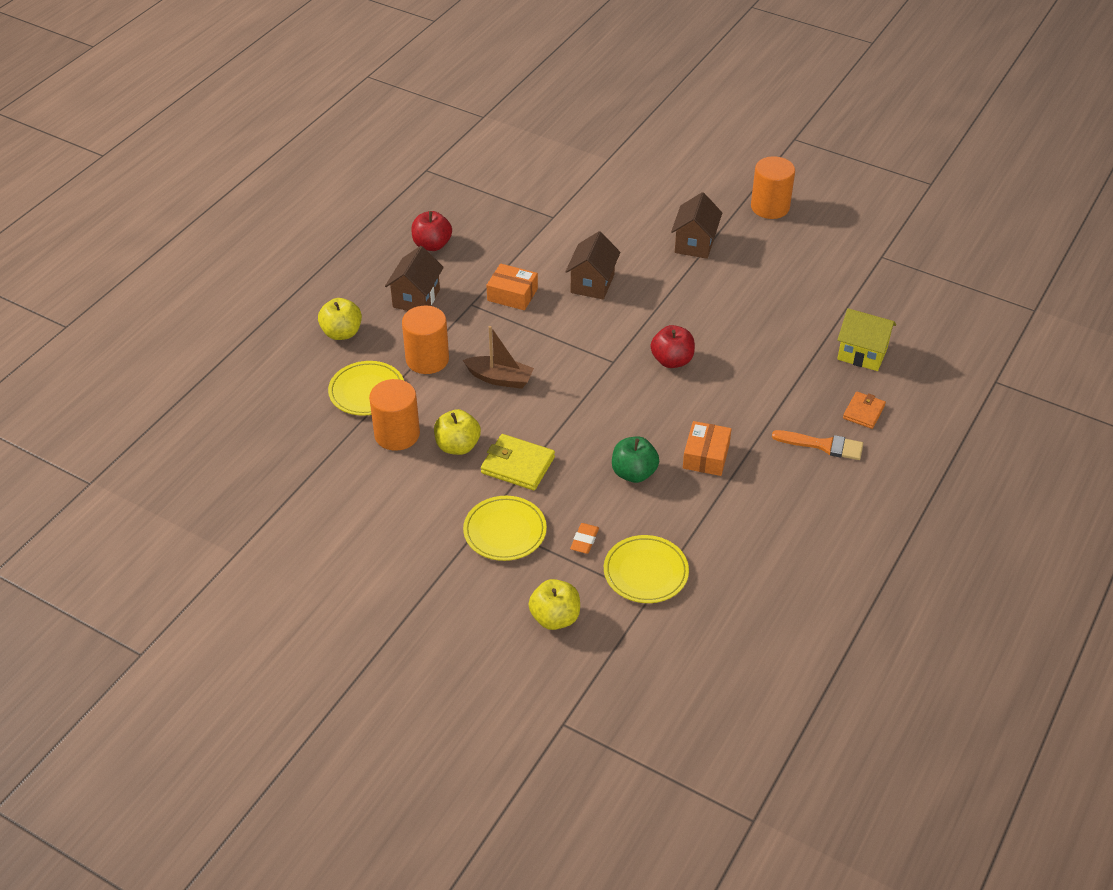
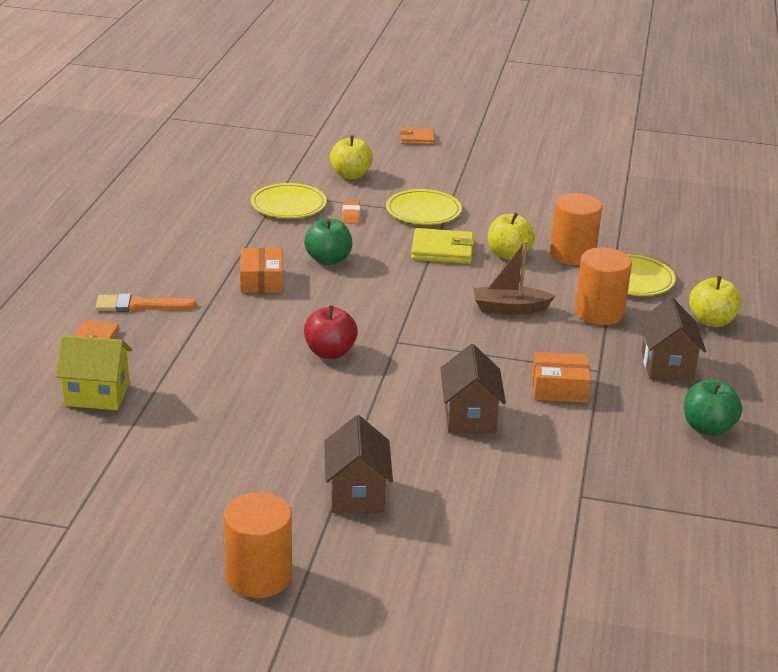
camera: 160 degrees right, 15 degrees down
red apple [411,211,452,251] -> green apple [684,380,742,436]
none -> orange wallet [400,128,435,145]

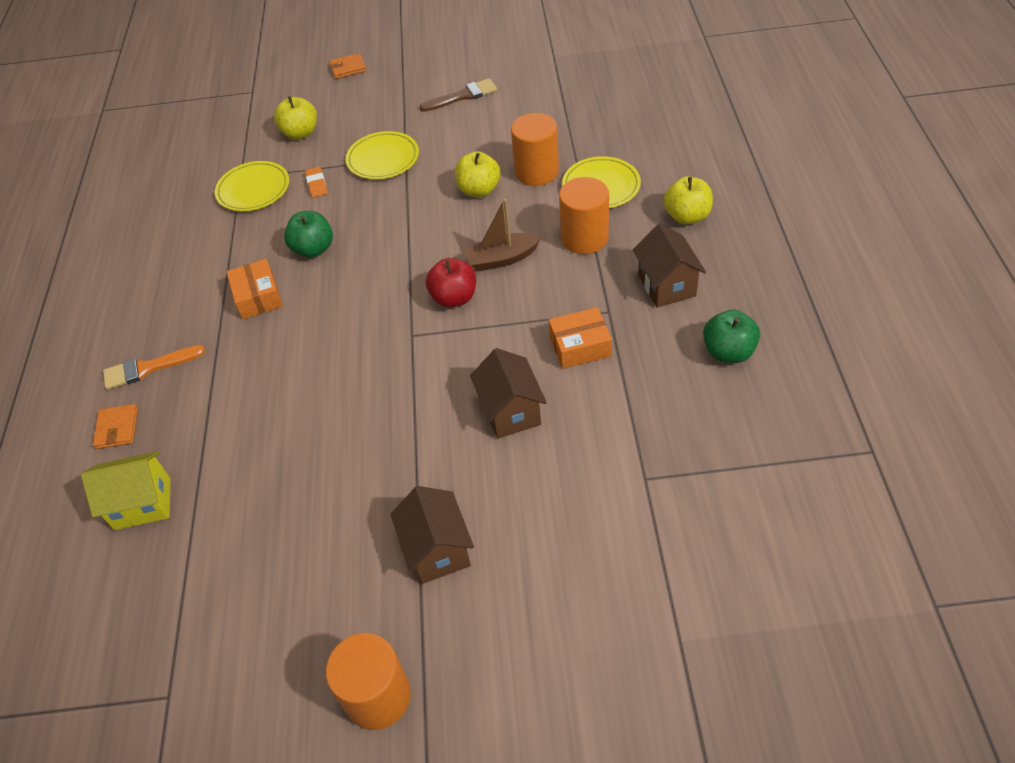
camera: 10 degrees left, 20 degrees up
red apple [304,305,358,359] -> red apple moved to [426,258,476,308]
yellow wallet [411,228,475,264] -> none
none -> brown brush [419,78,497,112]

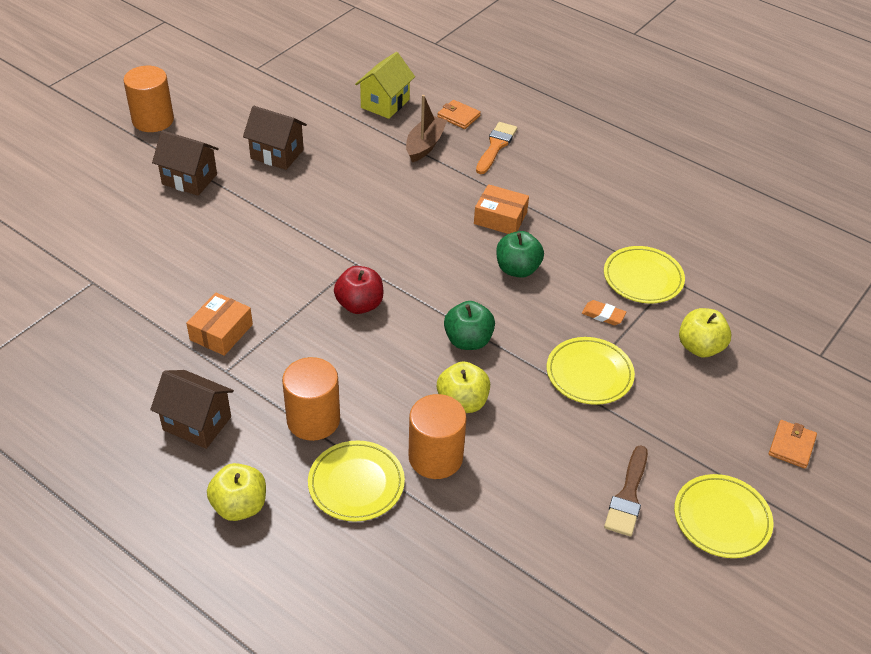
camera: 125 degrees right, 5 degrees down
brown boat [464,199,542,271] -> brown boat moved to [406,95,447,162]
brown house [470,348,547,439] -> brown house moved to [243,106,307,170]
green apple [703,310,760,363] -> green apple moved to [444,301,495,350]
none -> yellow plate [674,474,773,558]

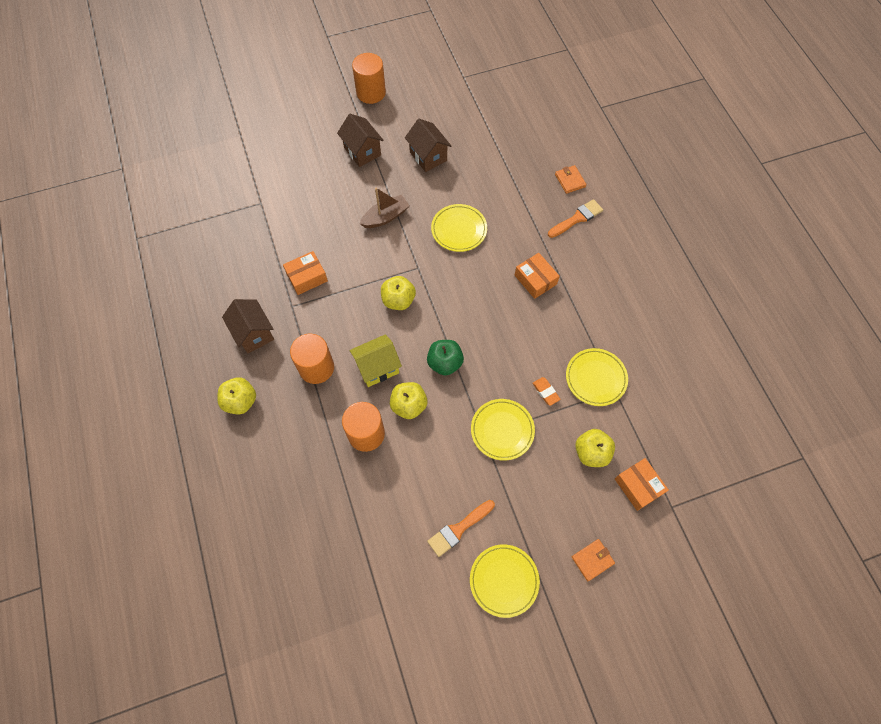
camera: 35 degrees right, 20 degrees up
yellow plate [308,440,405,522] -> yellow plate moved to [431,204,487,252]
red apple [334,266,384,314] -> yellow apple [381,276,416,310]
yellow house [355,52,415,119] -> yellow house moved to [349,334,402,387]
brown boat [406,95,447,162] -> brown boat moved to [360,188,410,228]
green apple [496,231,544,278] -> none
brown brush [604,445,648,537] -> orange brush [427,500,495,557]
none -> orange box [615,458,669,511]

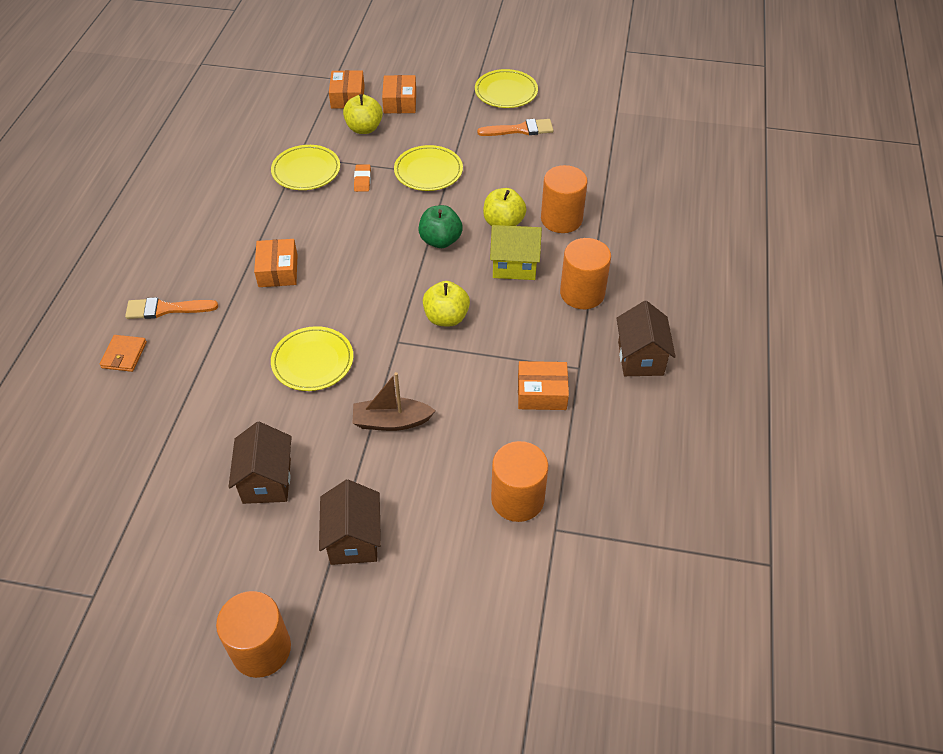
camera: 150 degrees left, 15 degrees down
yellow apple [217,377,256,415] -> none
orange wallet [572,539,615,581] -> none
none -> orange box [382,75,416,113]
none -> orange cylinder [491,441,548,522]

